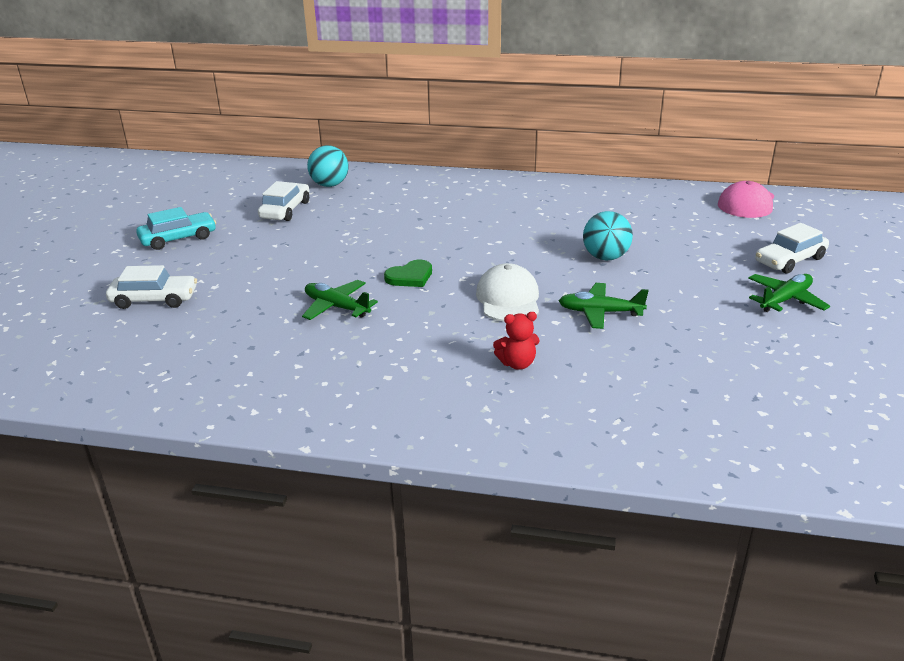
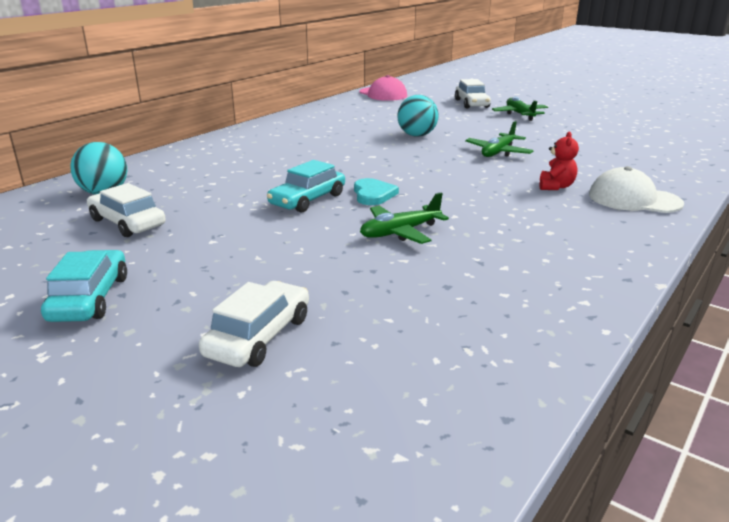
camera: 65 degrees left, 5 degrees down
green heart [384,260,432,287] -> turquoise heart [354,178,399,205]
white cap [476,263,539,322] -> white cap moved to [589,166,684,213]
none -> turquoise car [267,160,345,213]

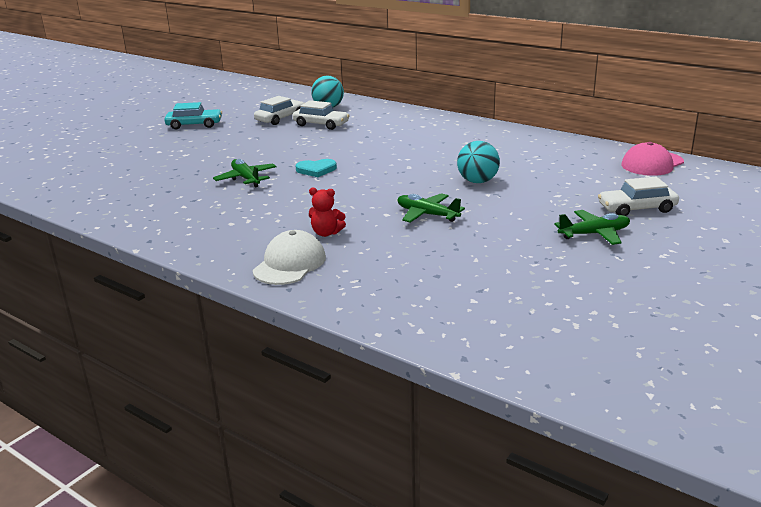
camera: 90 degrees right, 0 degrees up
white car [199,281,309,367] -> white car moved to [292,100,350,130]
turquoise car [267,160,345,213] -> none

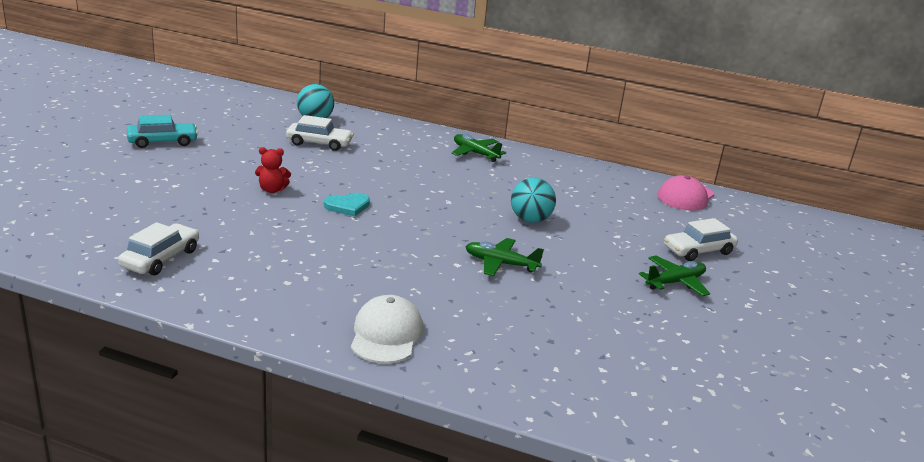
camera: 20 degrees left, 0 degrees up
green plane [213,159,277,188] -> green plane moved to [451,134,506,162]
white car [254,96,304,125] -> white car moved to [118,222,199,275]
red teddy bear [309,187,346,237] -> red teddy bear moved to [255,147,291,193]

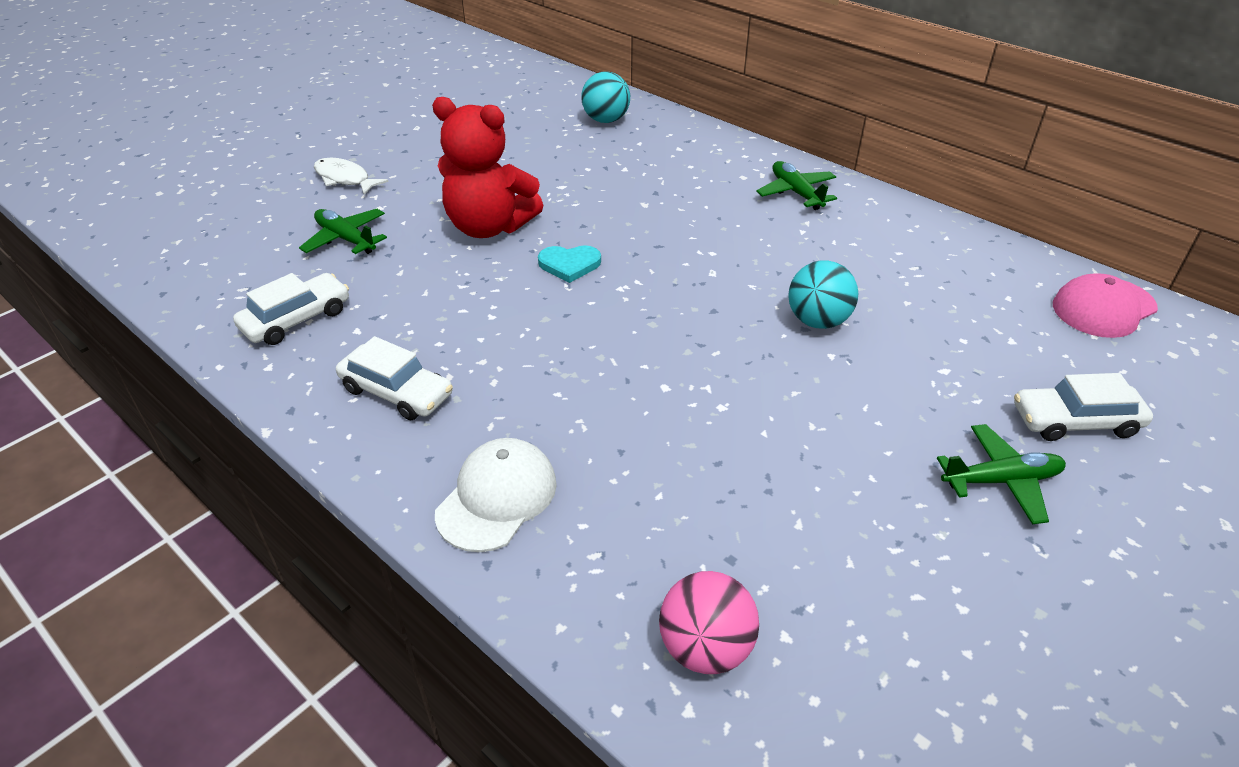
camera: 25 degrees right, 15 degrees up
turquoise car [127,115,198,148] -> none
red teddy bear [255,147,291,193] -> red teddy bear [432,97,543,238], size x2.21
white car [286,115,354,151] -> white car moved to [336,336,453,420]
green plane [465,238,544,276] -> green plane moved to [299,209,387,254]
none -> white fish [314,158,389,195]
none -> pink ball [659,571,759,674]

